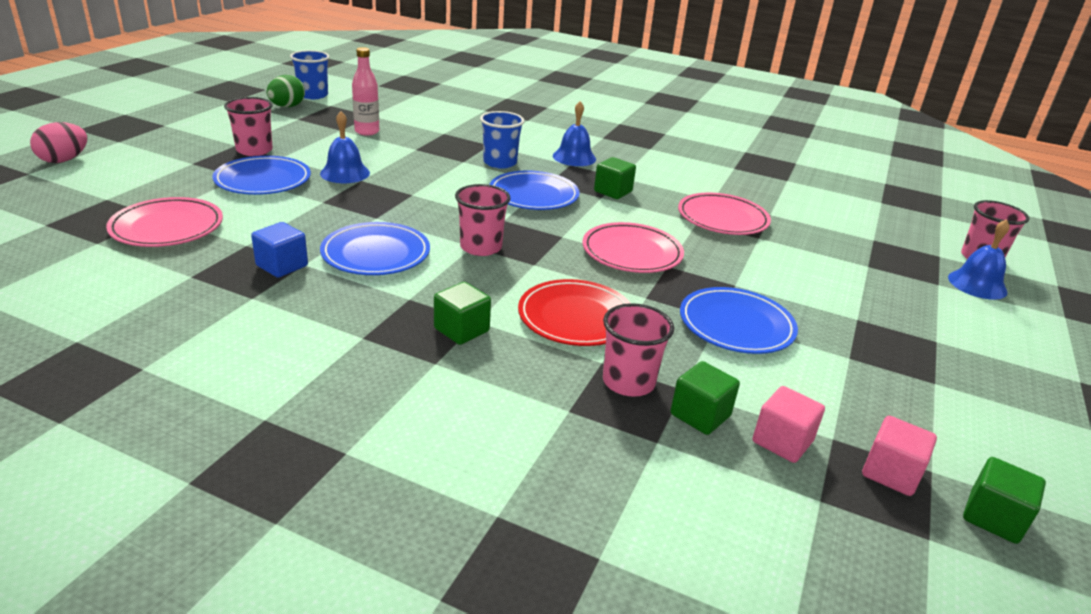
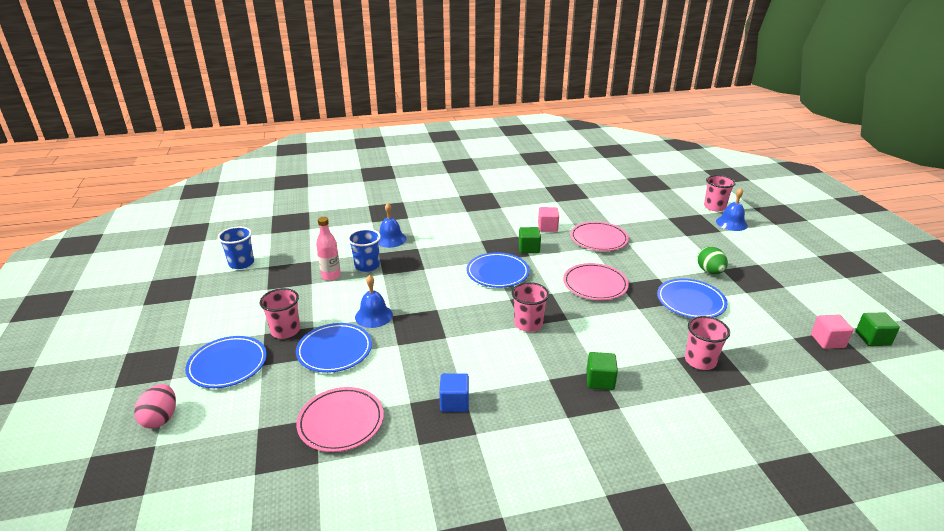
camera: 35 degrees left, 0 degrees up
green egg [267,75,305,107] -> green egg moved to [697,246,728,274]
blue plate [320,222,430,275] -> blue plate moved to [185,336,267,388]
blue cup [480,111,524,169] -> blue cup moved to [348,229,381,272]
red plate [518,279,630,346] -> none
blue bell [553,101,596,166] -> blue bell moved to [379,203,407,248]
green cube [670,361,740,435] -> none
pink cube [753,386,825,463] -> pink cube moved to [538,207,559,232]

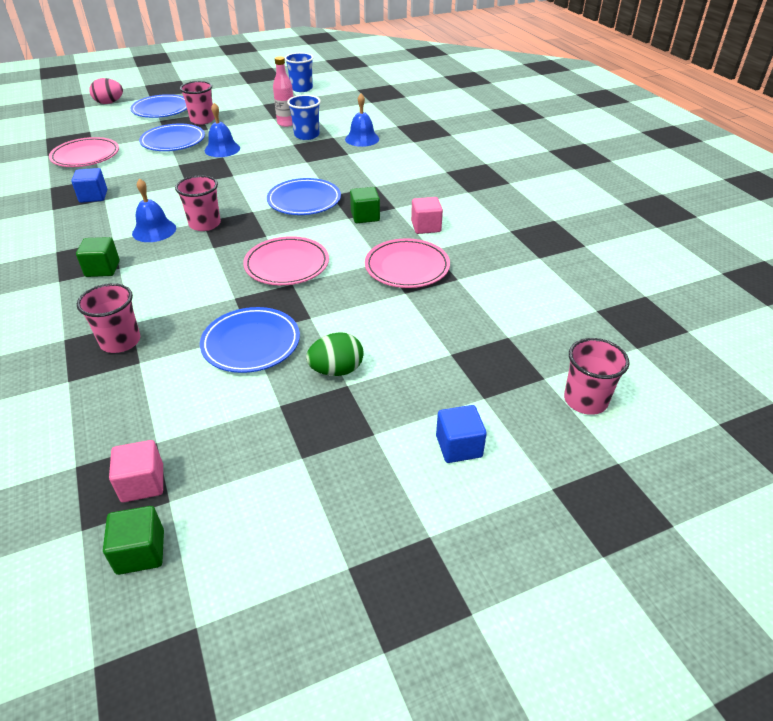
camera: 80 degrees right, 10 degrees up
blue bell [716,188,748,231] -> blue bell moved to [132,178,176,242]
none -> blue cube [436,405,487,463]

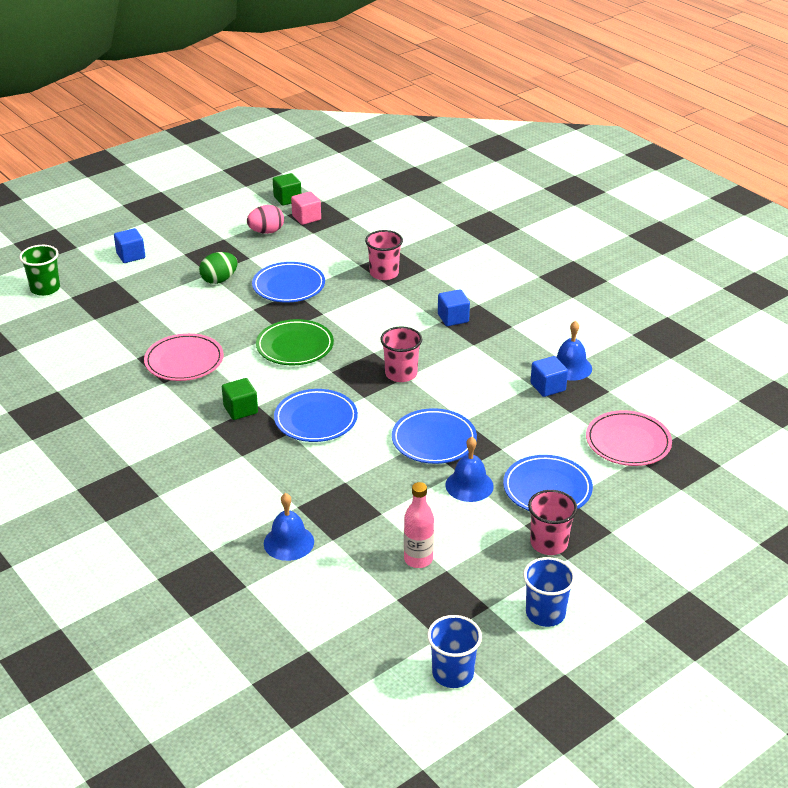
camera: 165 degrees right, 5 degrees down
green cube [76,237,120,277] -> blue cube [438,289,470,326]
pink egg [89,78,123,104] -> pink egg moved to [247,205,284,234]
blue plate [130,94,187,118] -> blue plate moved to [392,408,477,464]
blue bell [132,178,176,242] -> blue bell moved to [557,321,592,381]
pink plate [243,236,329,285] -> green plate [256,319,334,365]
blue cup [287,95,321,140] -> blue cup moved to [523,557,576,627]
pink cube [411,197,443,234] -> none
pink cup [564,338,630,415] -> green cup [19,245,60,296]

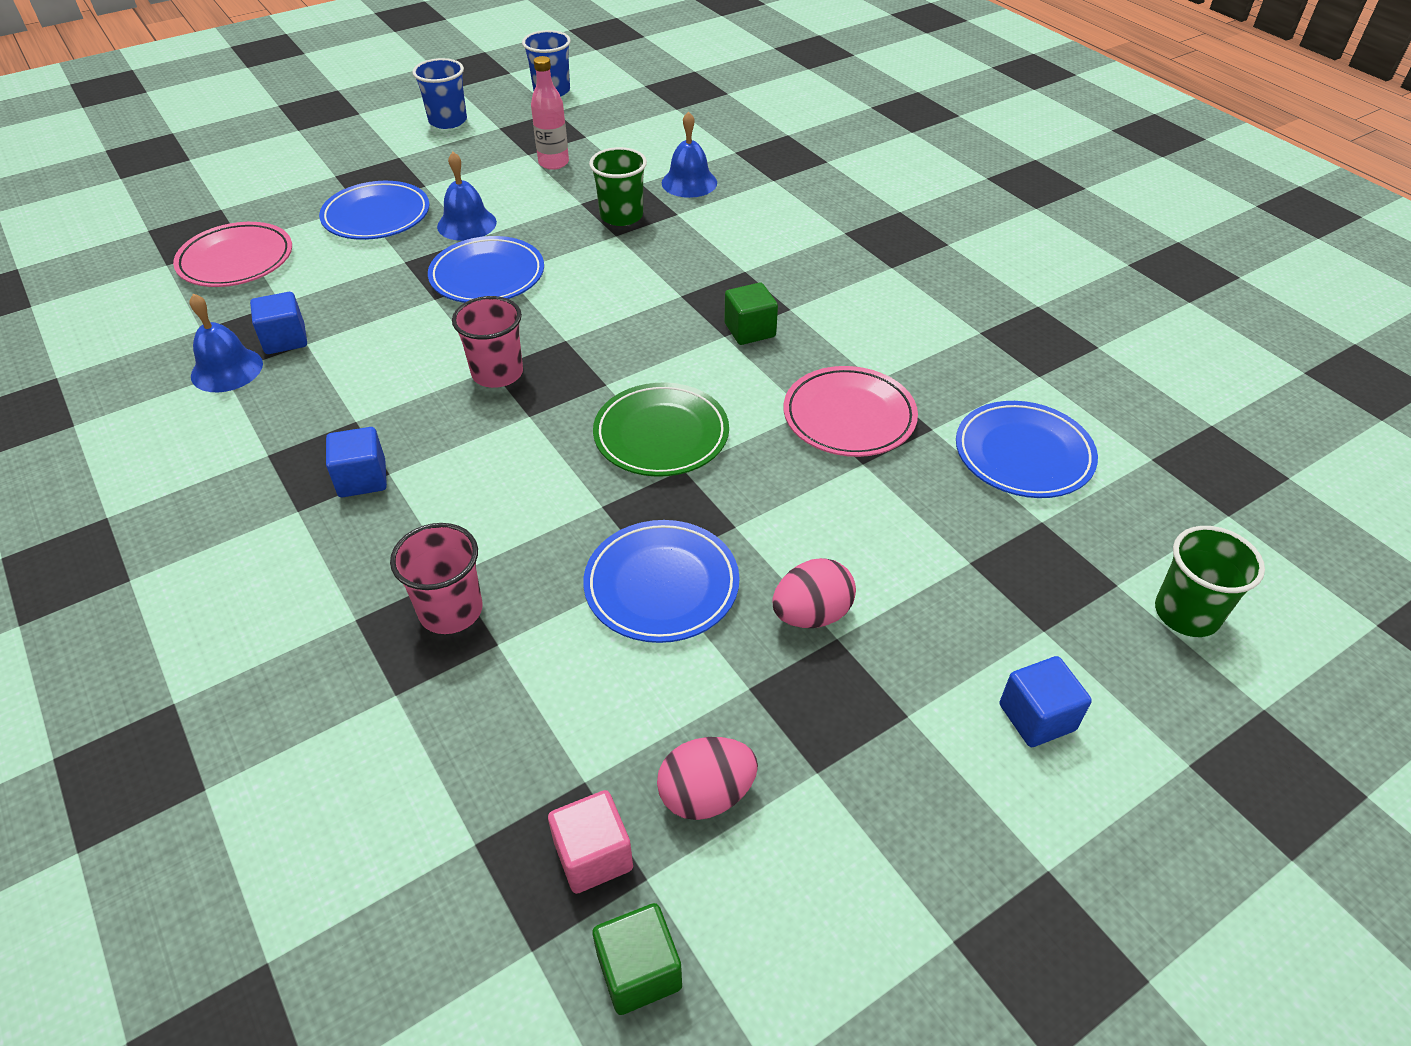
camera: 175 degrees left, 10 degrees up
green egg [199,252,237,284] -> pink egg [772,558,856,628]
blue plate [274,389,358,442] -> blue plate moved to [956,401,1098,498]
pink cup [528,490,578,555] -> none
none -> green cup [589,147,647,226]

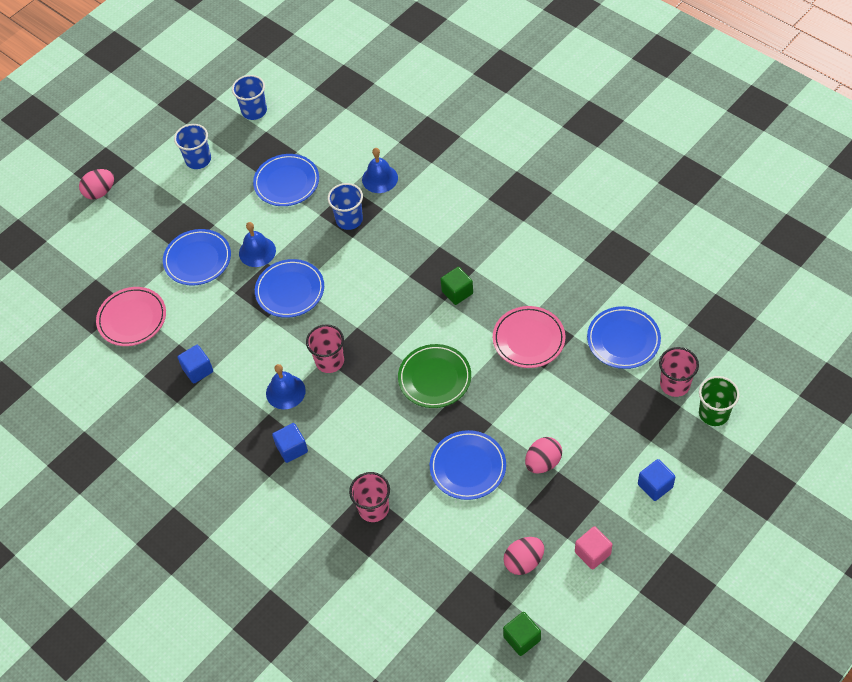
camera: 10 degrees left, 10 degrees up
blue bell [190,294,263,392] -> blue bell moved to [266,364,306,409]
pink bottle [531,56,569,170] -> blue plate [253,154,319,206]
pink cube [548,790,633,894] -> pink cube moved to [575,526,612,570]
green cup [589,147,647,226] -> blue cup [328,183,363,230]
none -> pink egg [79,169,114,199]
none -> pink cup [659,347,699,397]

